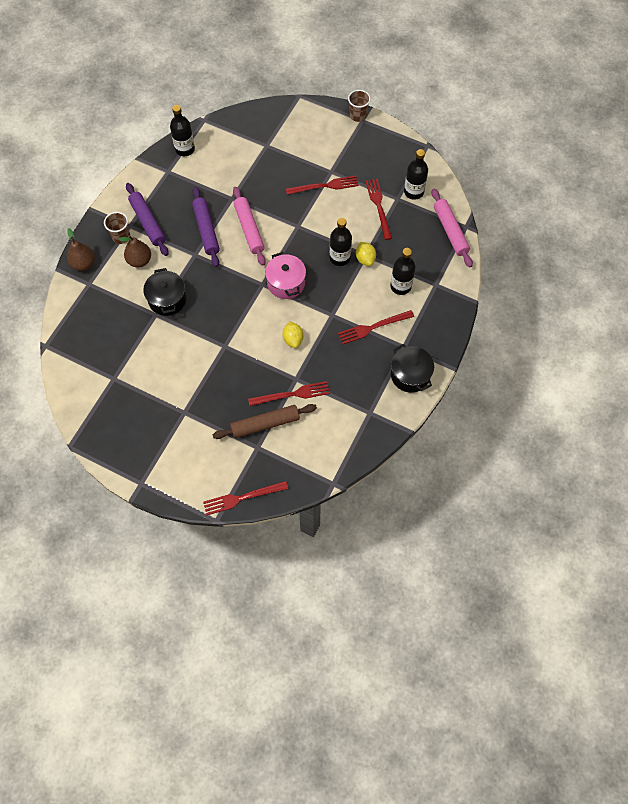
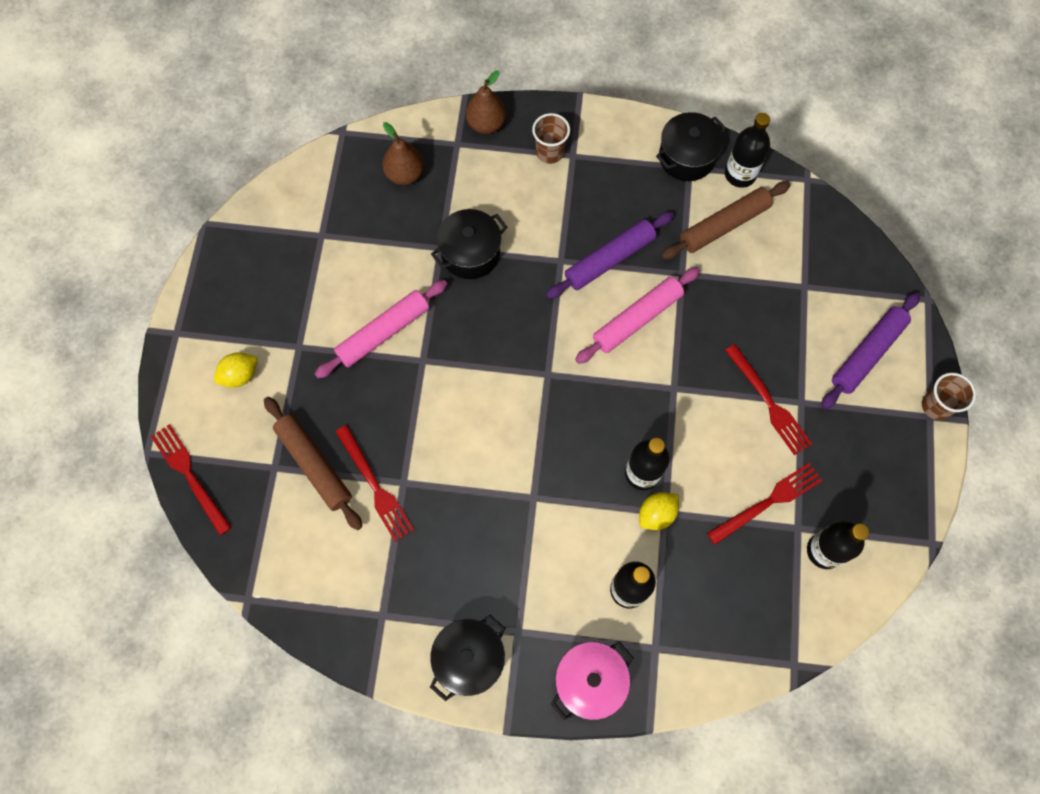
camera: 70 degrees right, 5 degrees up
brown pear [119,235,151,267] -> brown pear moved to [382,122,424,185]
purple rolling pin [126,183,169,256] -> purple rolling pin moved to [821,292,920,409]
pink pot [265,252,306,299] -> pink pot moved to [551,642,633,721]
yellow lemon [282,321,304,348] -> yellow lemon moved to [214,352,258,388]
red fork [338,310,414,344] -> none
pink rolling pin [431,189,473,267] -> pink rolling pin moved to [315,280,447,378]
none -> black pot [656,112,727,181]
none -> brown rolling pin [661,181,790,259]

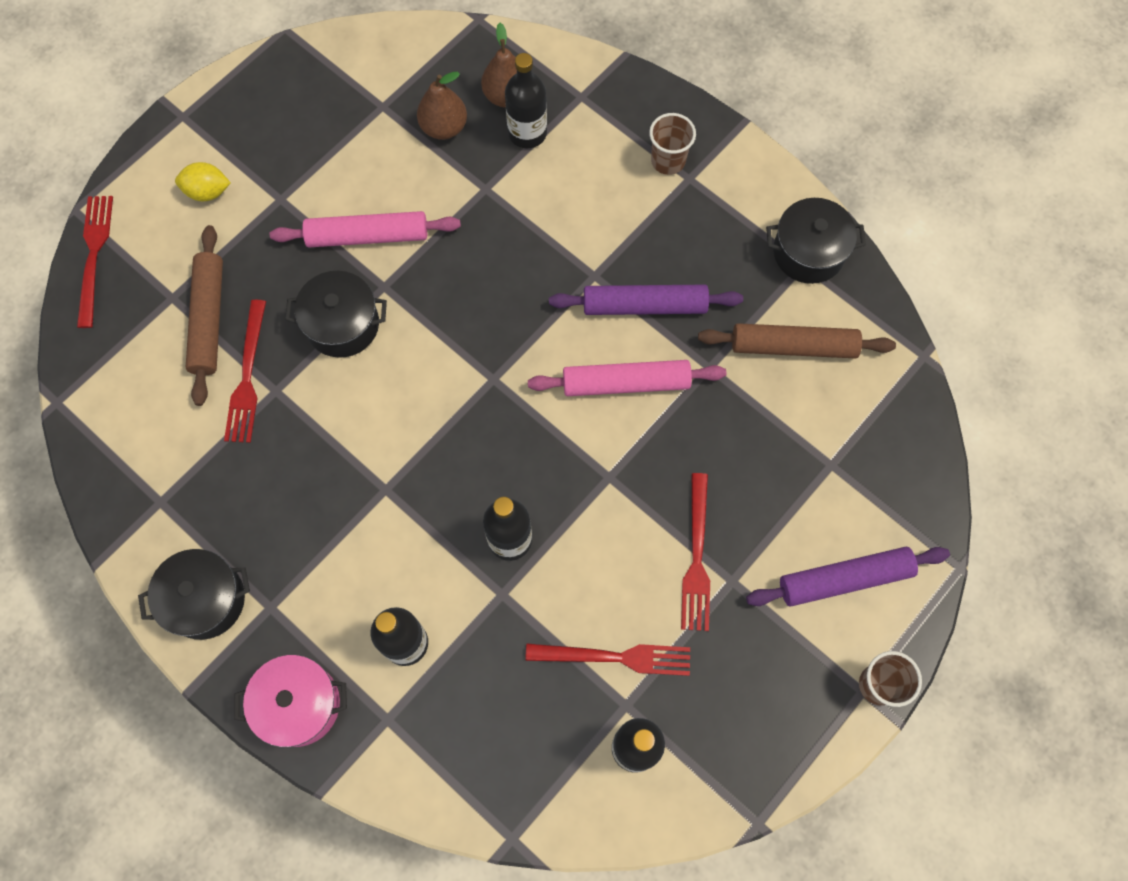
camera: 35 degrees right, 0 degrees up
black pot [431,209,507,279] -> black pot moved to [285,271,387,358]
brown pear [466,71,506,134] -> brown pear moved to [417,72,467,140]
yellow lemon [639,492,679,530] -> none
black bottle [725,113,770,188] -> black bottle moved to [505,53,547,148]

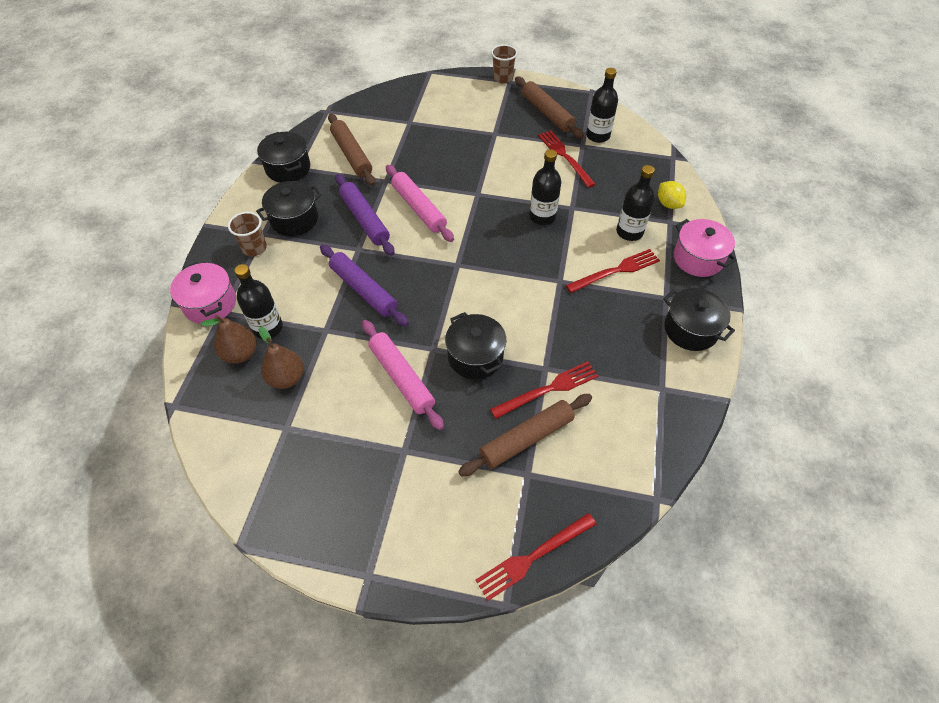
camera: 120 degrees left, 15 degrees down
yellow lemon [175,162,231,201] -> yellow lemon moved to [658,181,686,209]
red fork [681,473,710,631] -> red fork moved to [566,249,660,293]
purple rolling pin [746,547,950,607] -> purple rolling pin moved to [320,245,409,326]
none -> pink pot [170,262,236,324]
none -> black pot [256,181,322,236]
none -> brown rolling pin [515,77,584,139]

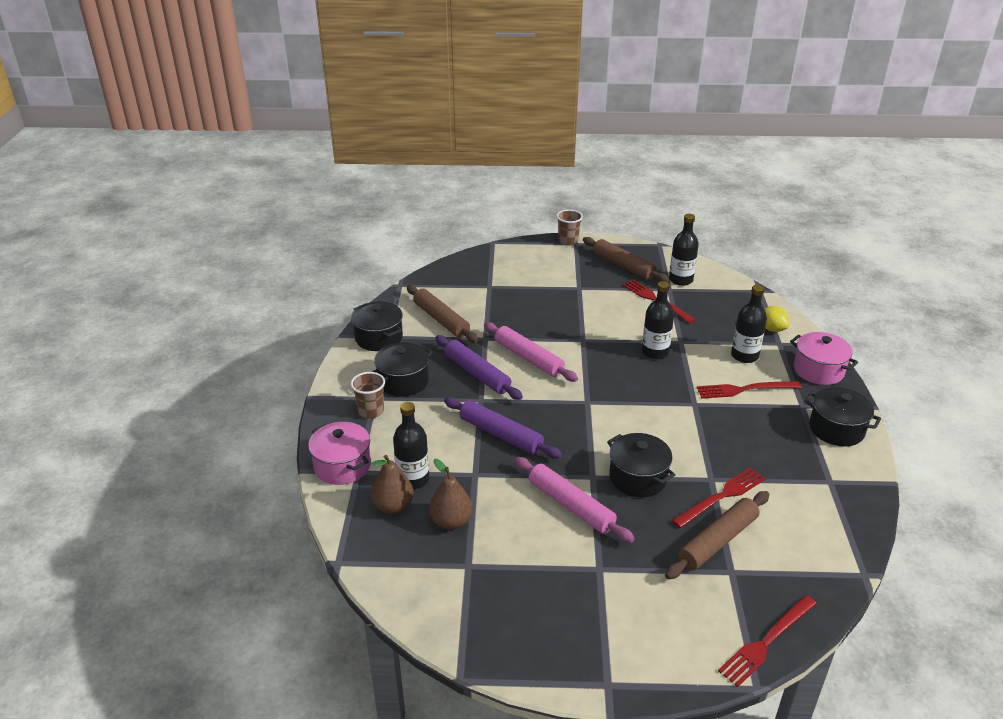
camera: 10 degrees left, 20 degrees down
red fork [566,249,660,293] -> red fork turned 150 degrees counterclockwise [697,381,802,399]

